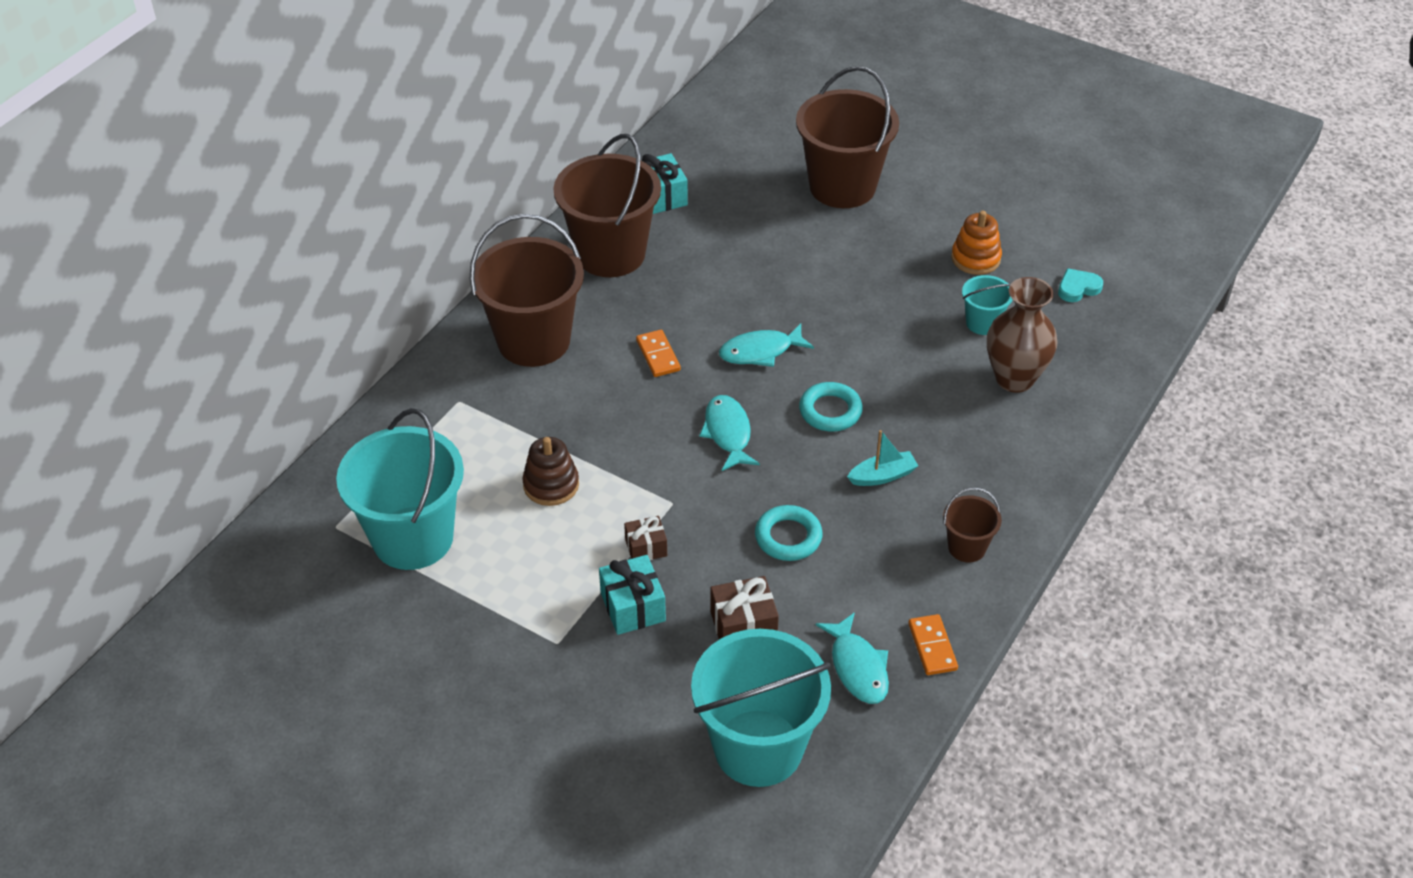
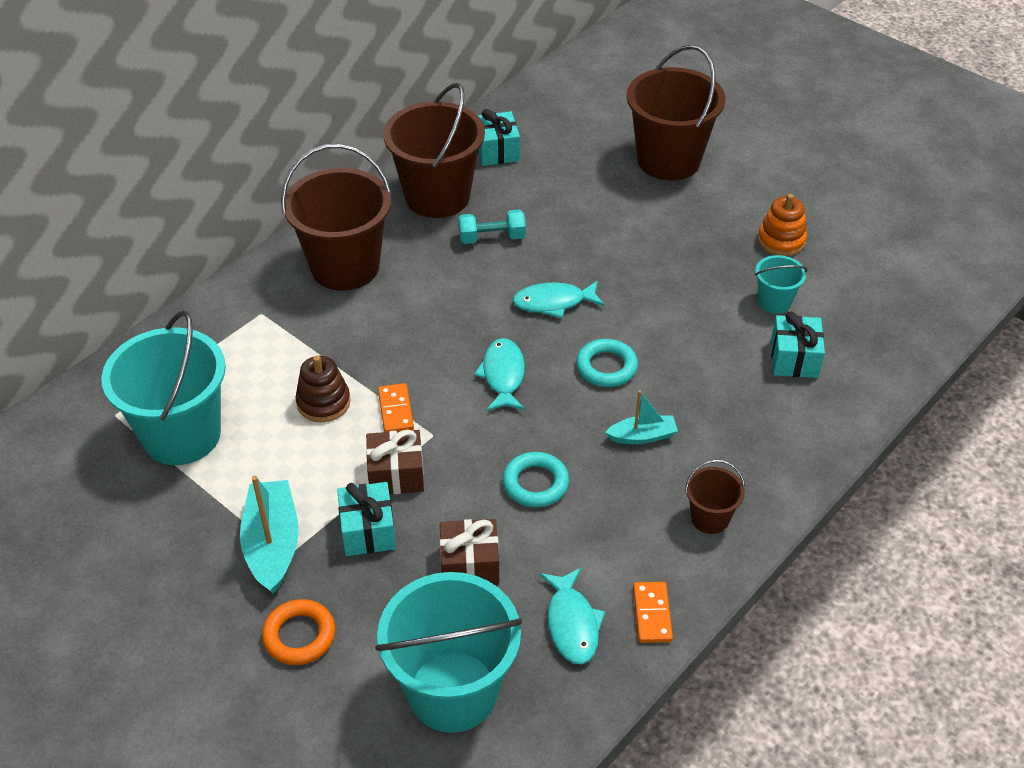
camera: 10 degrees right, 0 degrees up
brown gift [624,516,667,560] -> brown gift [366,430,424,494], size x1.52
orange domino [636,330,681,377] -> orange domino moved to [378,383,414,432]
brown vase [987,277,1057,393] -> turquoise gift [771,312,825,378]
turquoise heart [1058,268,1103,302] -> none
none -> turquoise boat [240,476,299,594]
none -> orange ring [262,599,335,665]
none -> turquoise dumbbell [458,210,526,244]

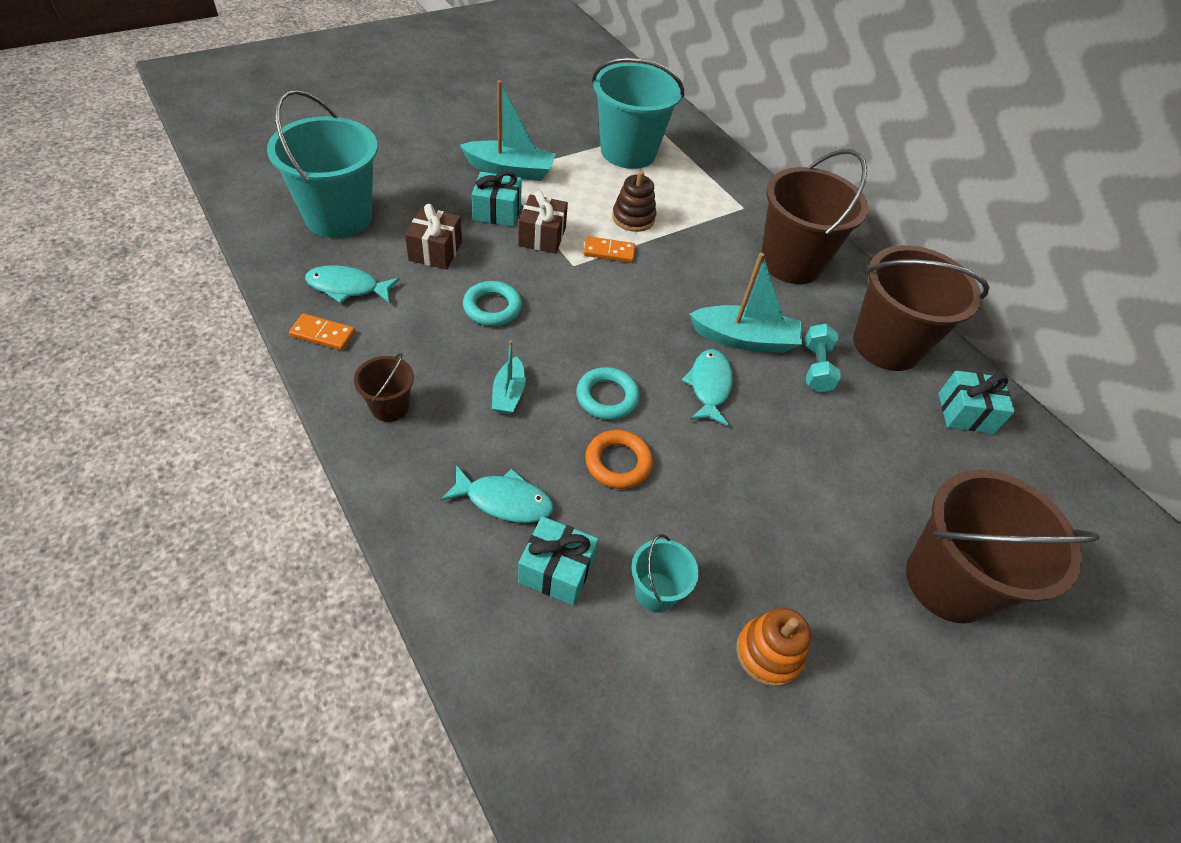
camera: 100 degrees right, 5 degrees up
orange ring [262,599,335,665] -> orange ring moved to [585,430,653,489]
turquoise fish [474,338,525,411] -> turquoise fish moved to [440,465,553,523]
none -> turquoise boat [689,253,802,353]

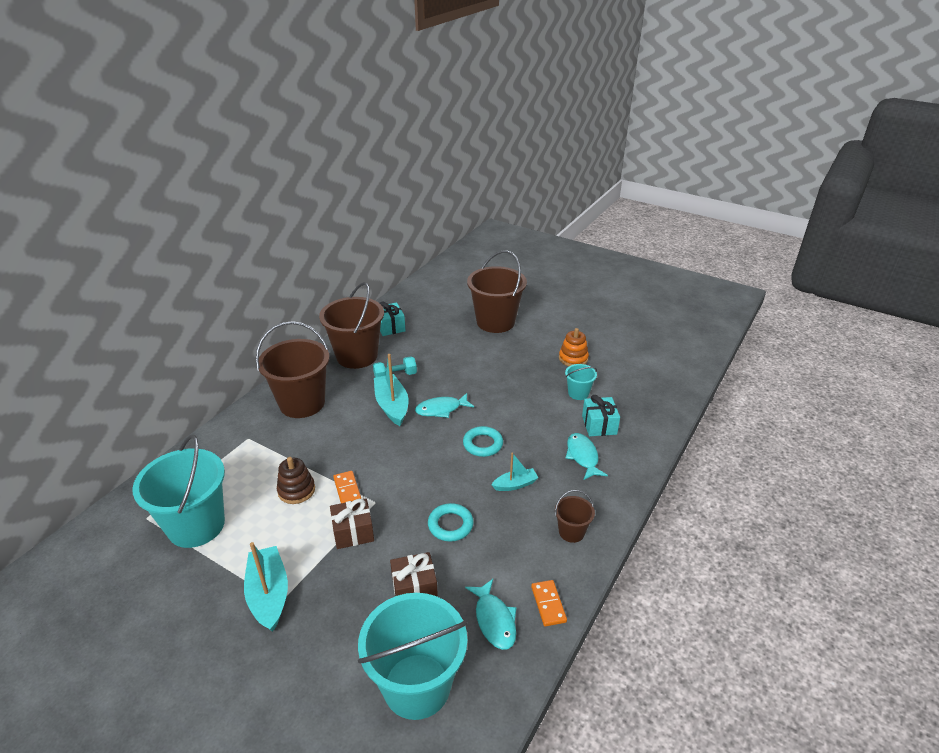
camera: 110 degrees left, 15 degrees down
turquoise gift [472,171,522,227] -> none
orange ring [585,430,653,489] -> none

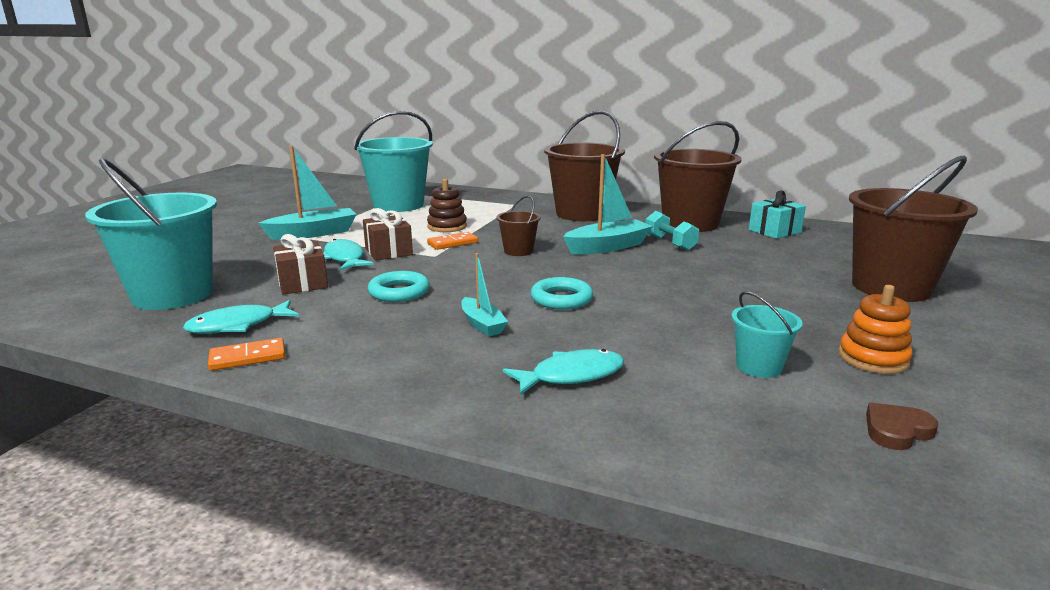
camera: 80 degrees right, 15 degrees down
turquoise fish [415,393,474,418] -> turquoise fish moved to [323,239,374,270]
brown bucket [555,490,595,543] -> brown bucket moved to [496,195,541,256]
turquoise gift [582,395,620,436] -> none
none -> brown heart [866,403,938,450]

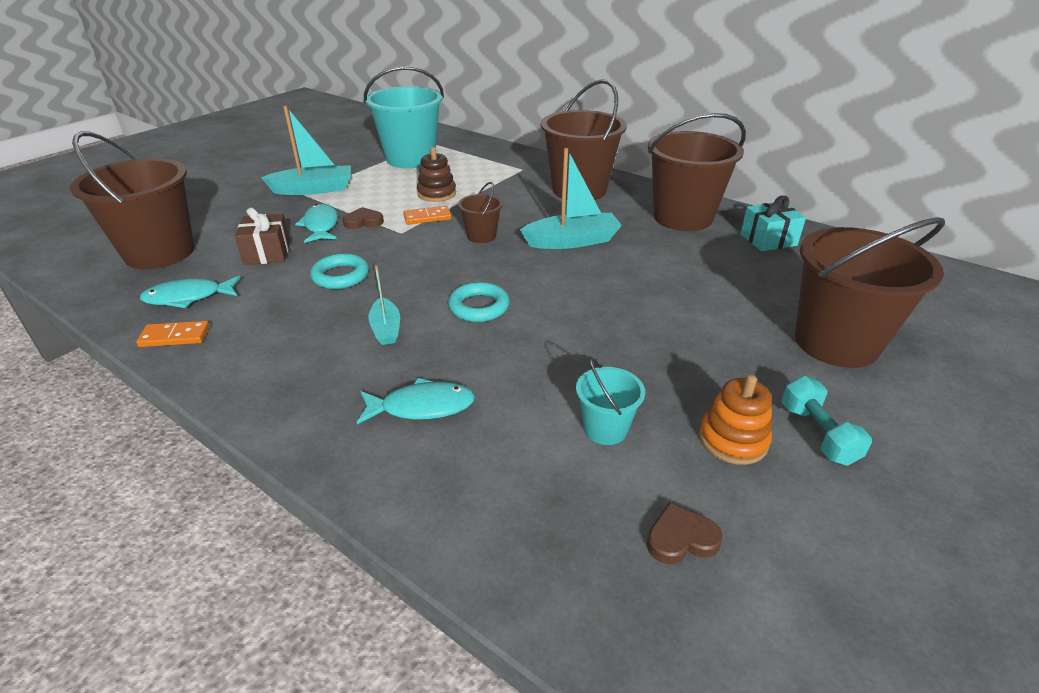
camera: 15 degrees right, 15 degrees up
turquoise bucket [85,158,217,310] -> brown bucket [70,131,194,269]
brown gift [363,208,413,261] -> brown heart [342,207,384,229]
turquoise dumbbell [645,211,699,251] -> turquoise dumbbell moved to [781,376,872,466]

